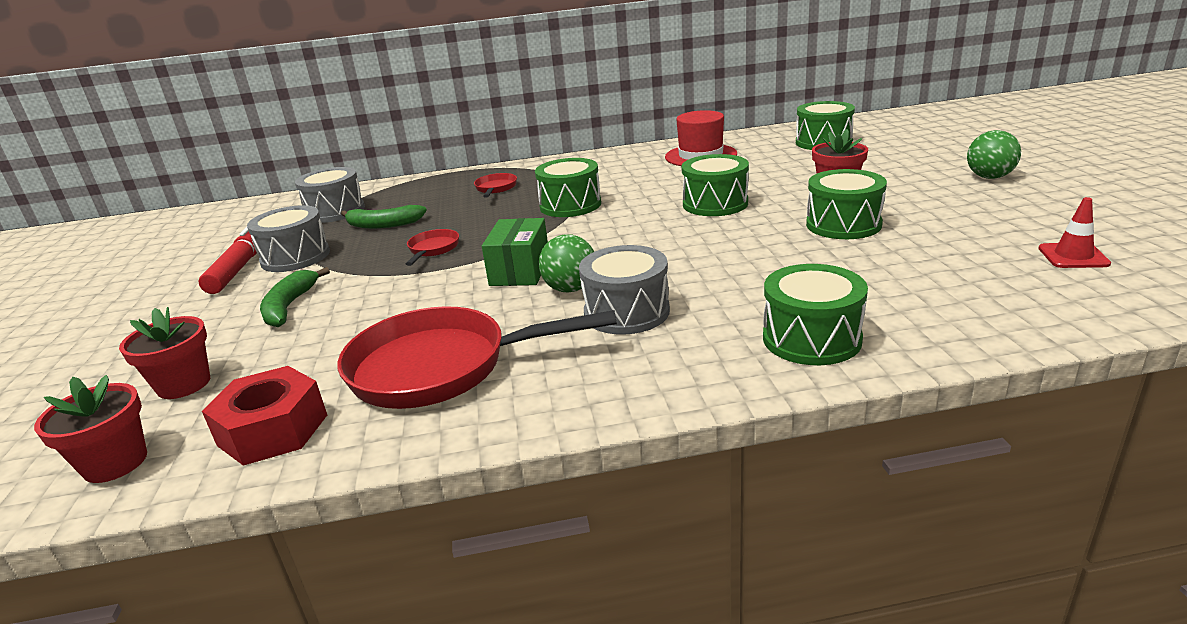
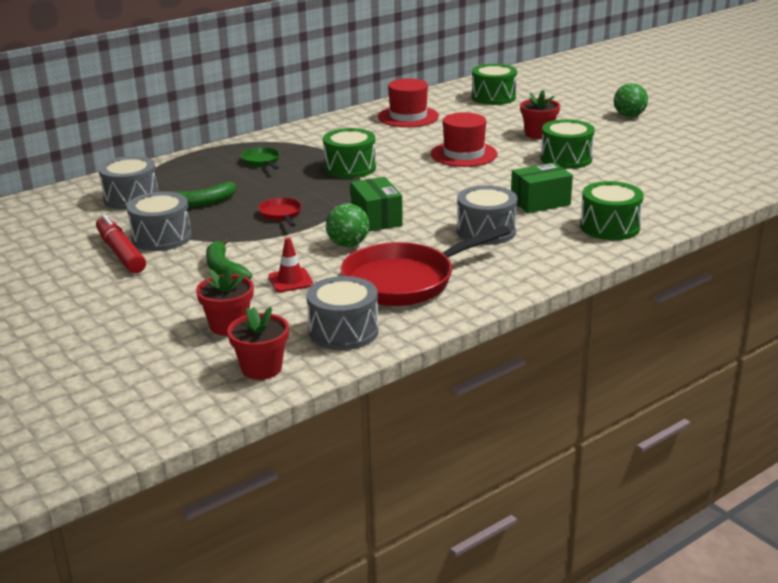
camera: 30 degrees left, 0 degrees up
red nut [202,366,327,466] -> grey drum [306,276,379,350]
red pan [474,173,517,198] -> green pan [241,147,280,170]
green ball [539,234,594,293] -> green ball moved to [326,203,369,247]
green drum [681,154,749,216] -> red hat [431,112,497,167]
red traffic cone [1038,197,1111,268] -> red traffic cone moved to [268,238,313,292]
none -> green box [511,163,573,213]

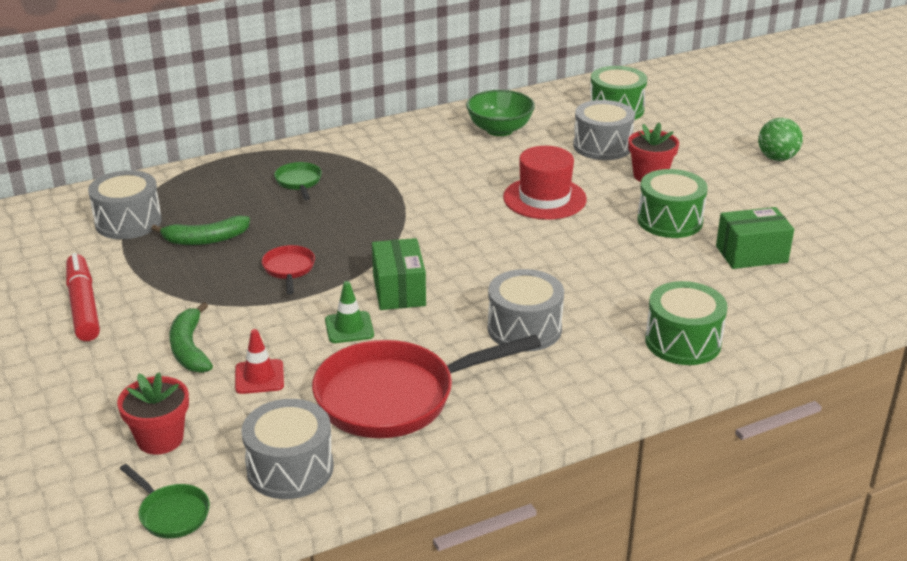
camera: 10 degrees right, 5 degrees up
grey drum [127,192,192,251] -> grey drum moved to [573,100,635,160]
red flower pot [227,307,289,380] -> green pan [120,464,210,539]
green drum [323,128,376,178] -> none
green ball [326,203,369,247] -> green traffic cone [325,281,374,343]
red hat [378,78,439,127] -> green bowl [466,90,535,136]
green box [511,163,573,213] -> green box moved to [716,207,794,269]

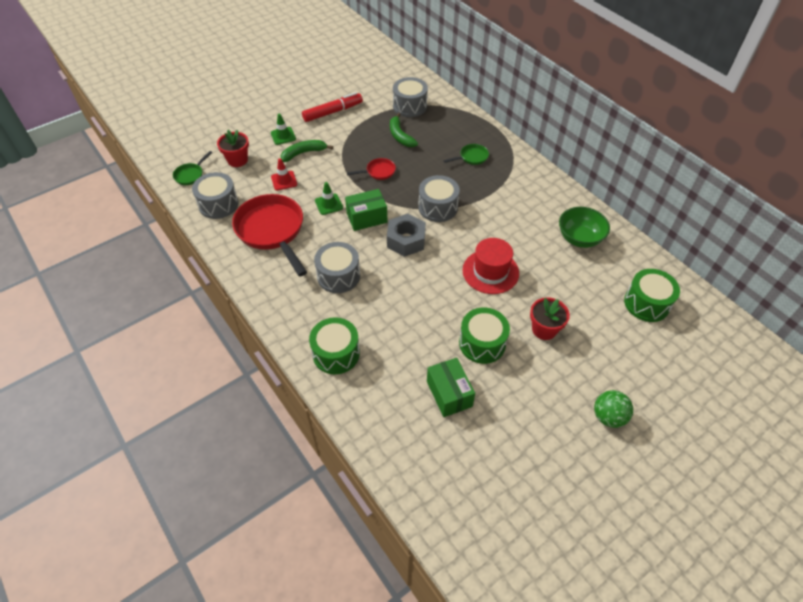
camera: 80 degrees right, 20 degrees up
grey drum [573,100,635,160] -> grey drum moved to [418,175,460,222]
none -> green traffic cone [271,114,296,145]
none -> grey nut [387,214,426,257]

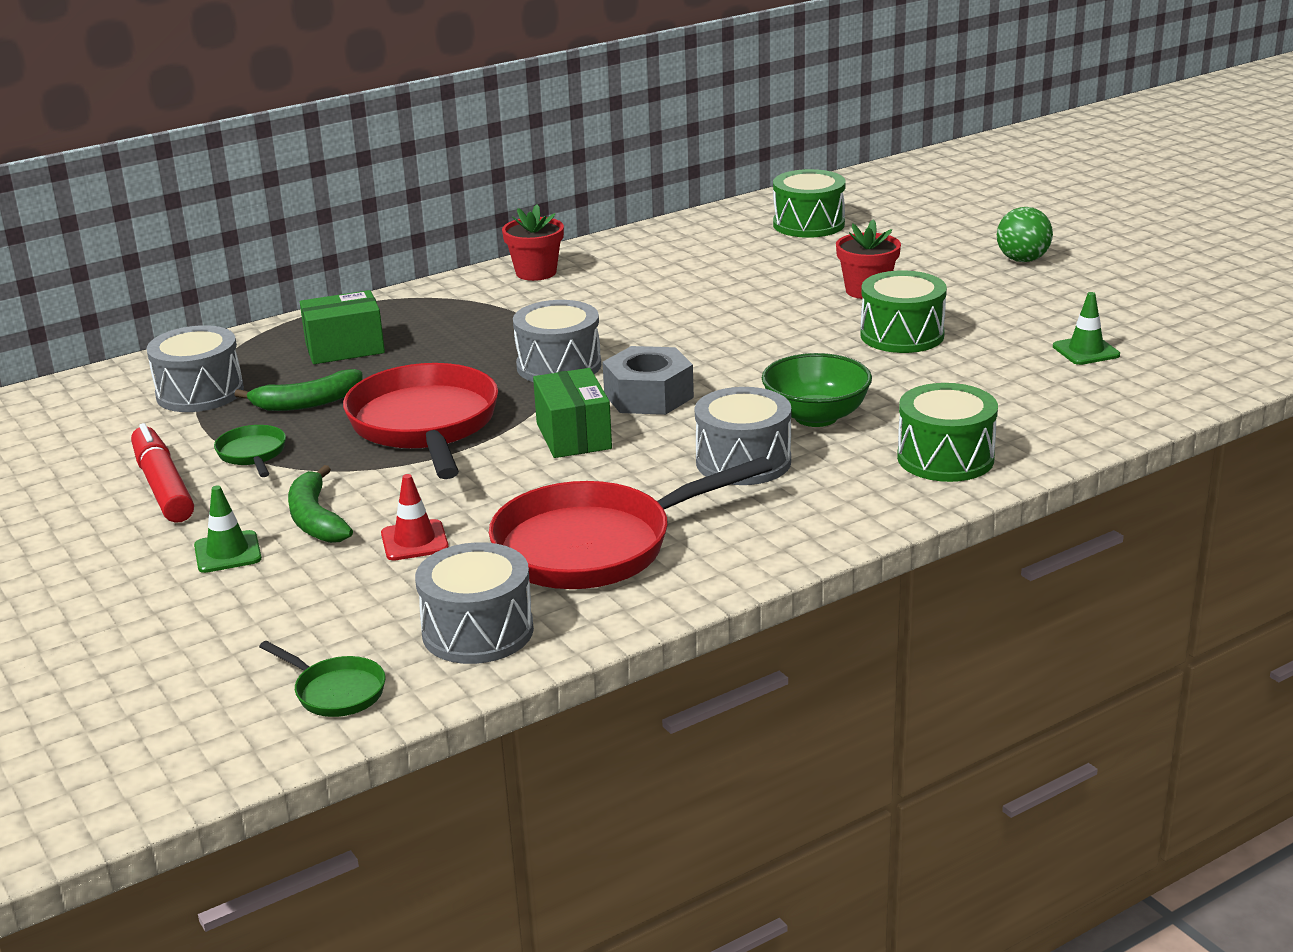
camera: 85 degrees left, 25 degrees down
red flower pot [217,130,249,167] -> red flower pot moved to [502,204,564,281]
green traffic cone [315,182,343,215] -> green traffic cone moved to [1053,292,1120,365]
red pan [347,158,396,180] -> red pan [343,363,498,479], size x2.23
green box [427,358,475,417] -> green box moved to [300,290,385,364]
green pan [443,144,489,165] -> green pan moved to [214,425,286,477]
red hat [462,238,519,294] -> none
green bowl [559,207,610,248] -> green bowl moved to [762,353,872,427]

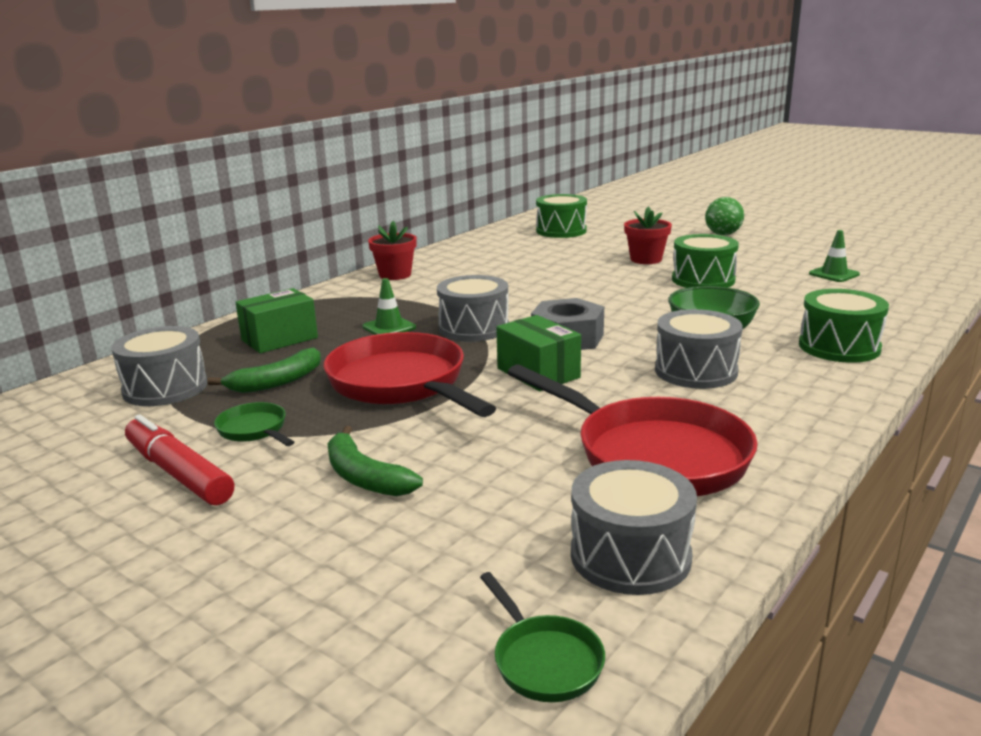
camera: 20 degrees left, 5 degrees down
green traffic cone [194,486,262,573] -> green traffic cone moved to [362,278,416,335]
green pan [259,641,386,717] -> green pan turned 45 degrees clockwise [480,572,605,702]
red traffic cone [381,474,449,561] -> none
red pan [489,457,772,589] -> red pan turned 90 degrees counterclockwise [507,364,758,496]

